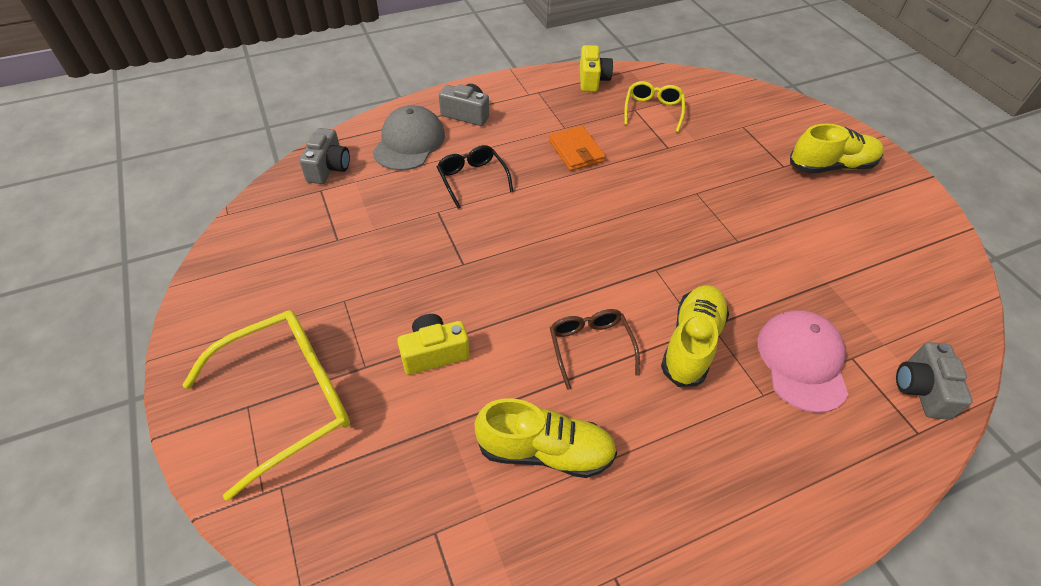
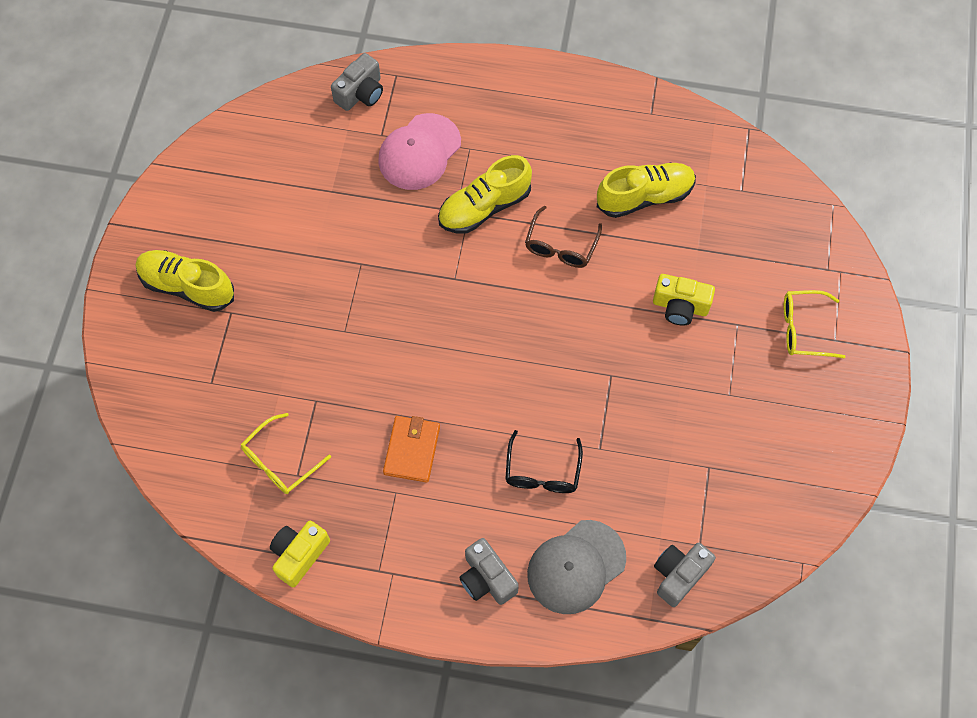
camera: 145 degrees left, 15 degrees up
yellow glasses [183,310,350,501] -> yellow glasses [784,290,845,358], size x0.56
yellow shoe [474,398,617,478] -> yellow shoe turned 120 degrees clockwise [597,163,696,218]

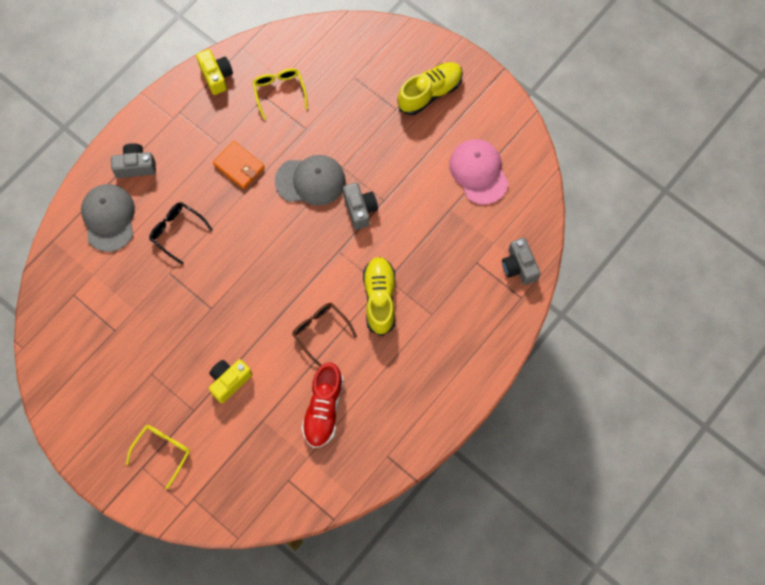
camera: 120 degrees right, 5 degrees up
pink cap [378,113,461,190] -> pink cap moved to [449,139,508,204]
yellow shoe [597,163,696,218] -> red shoe [302,362,344,448]
grey camera [654,543,716,607] -> grey camera moved to [343,182,378,230]
none -> grey cap [275,155,346,206]

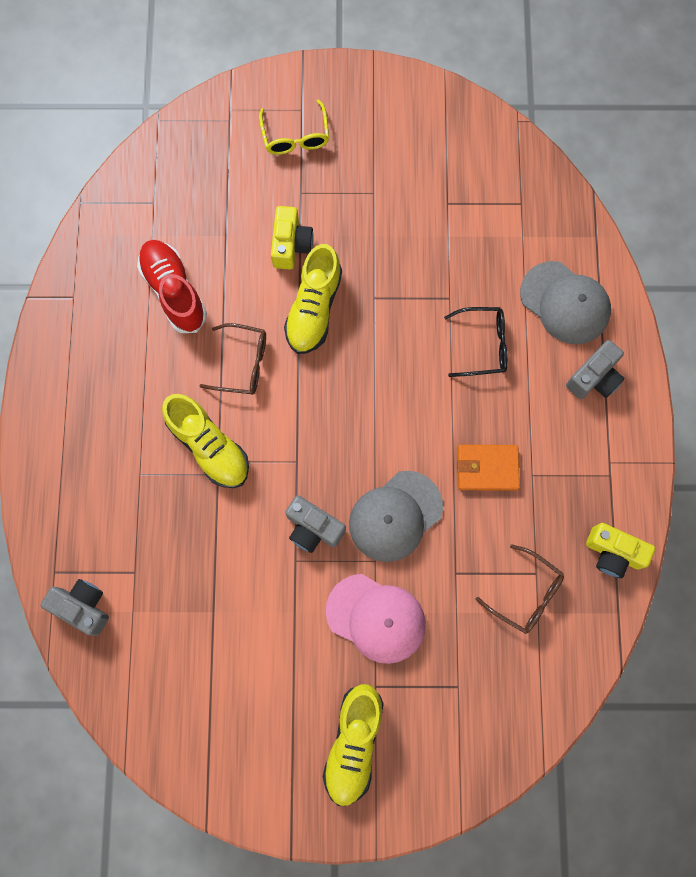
camera: 140 degrees right, 5 degrees up
yellow glasses [253,68,308,120] -> brown glasses [476,544,564,634]
pink cap [449,139,508,204] -> pink cap moved to [326,574,426,664]
none -> yellow shoe [284,244,342,354]

